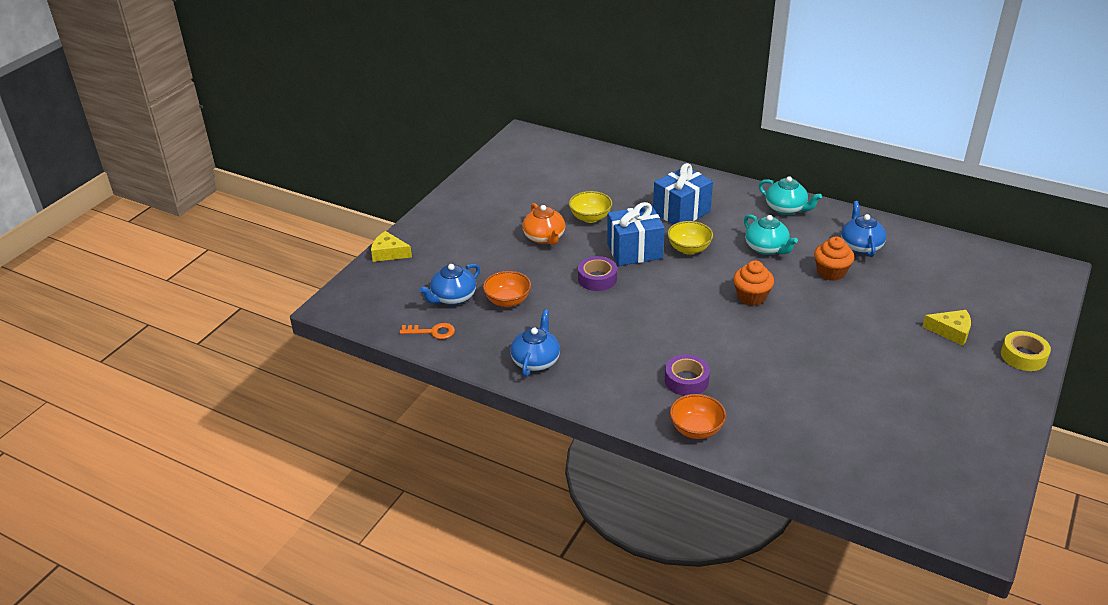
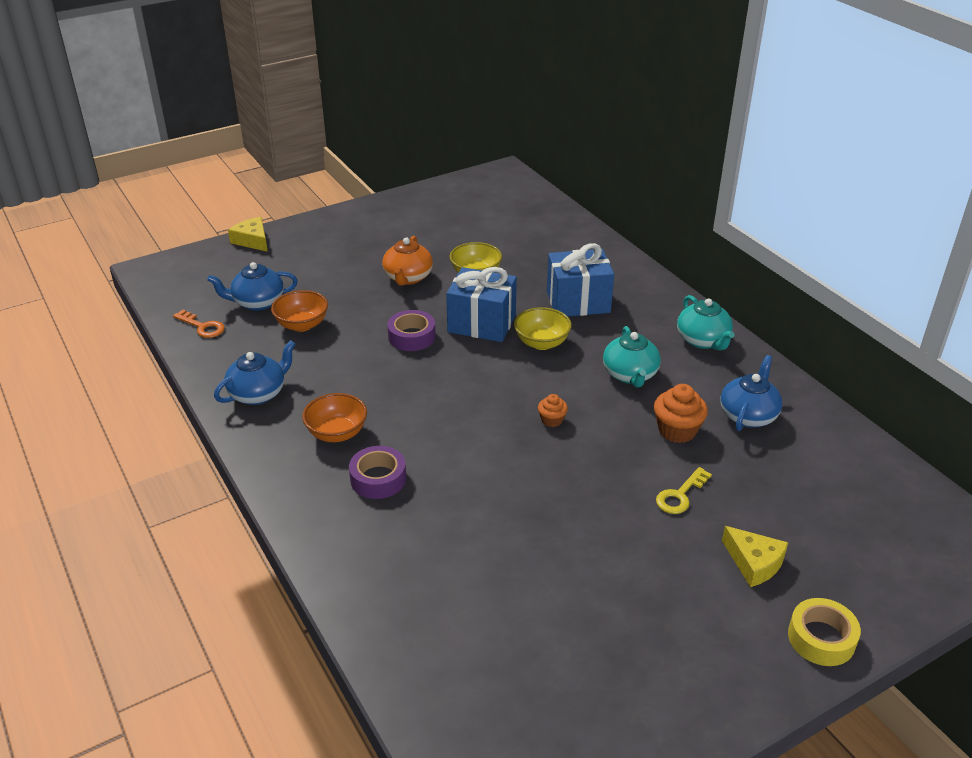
camera: 30 degrees right, 0 degrees up
orange bowl [670,394,726,439] -> orange bowl moved to [302,393,367,442]
orange cupcake [733,260,774,306] -> orange cupcake [538,394,568,427], size x0.57
none -> yellow key [656,467,712,514]

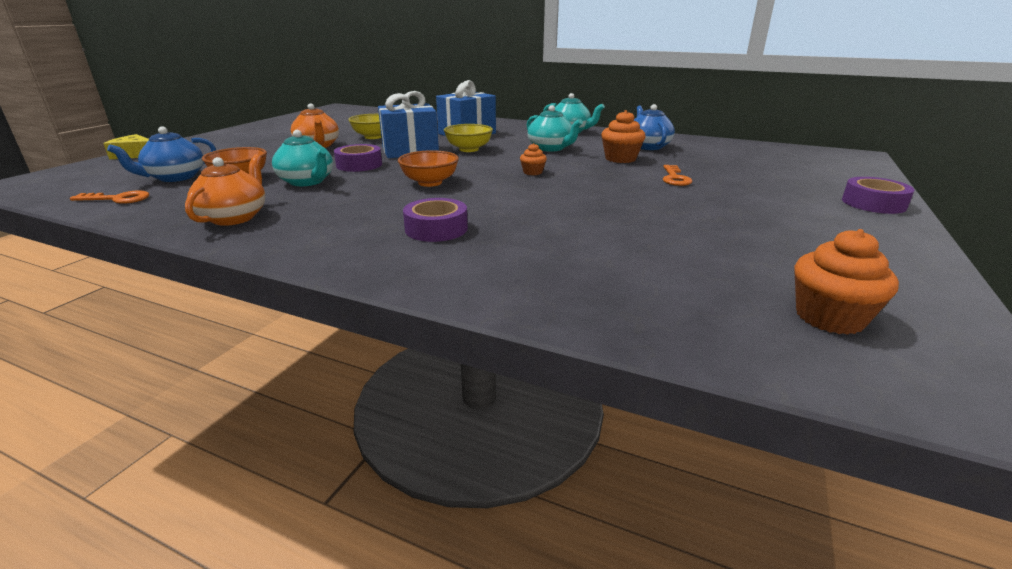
camera: 35 degrees left, 10 degrees down
blue teapot [214,340,295,405] -> orange teapot [185,154,265,226]
orange bowl [302,393,367,442] -> orange bowl moved to [398,150,459,187]
yellow key [656,467,712,514] -> orange key [663,165,692,186]
yellow cheese [722,526,788,587] -> none
yellow tape [788,598,861,666] -> purple tape [842,177,915,214]
none -> turquoise teapot [272,130,333,186]
none -> orange cupcake [794,229,899,335]

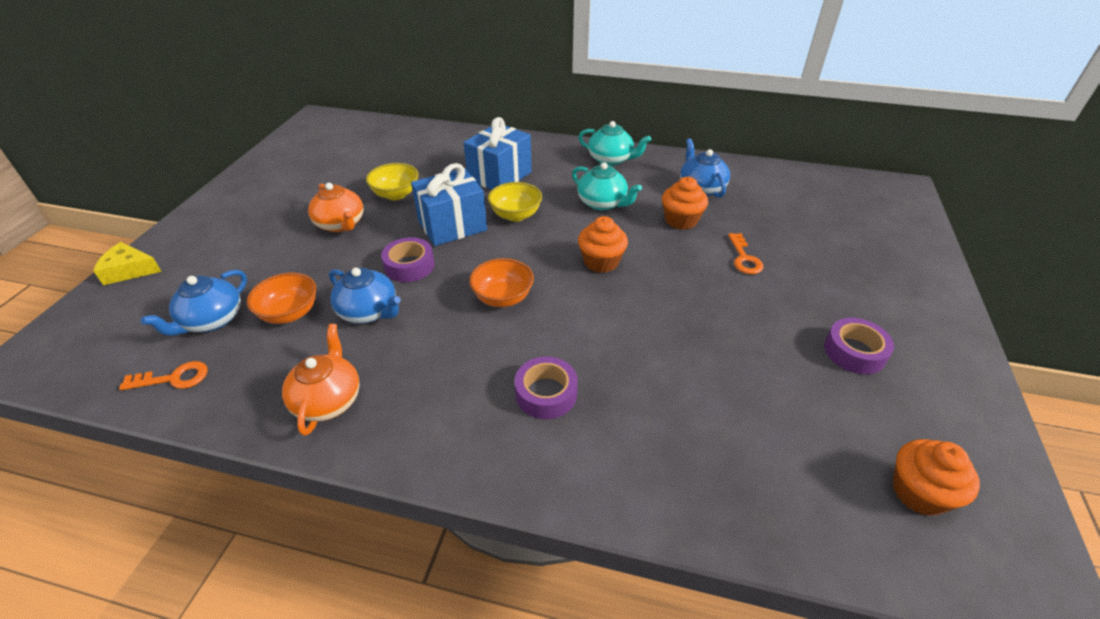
camera: 10 degrees left, 15 degrees up
turquoise teapot [272,130,333,186] -> blue teapot [329,268,401,324]
orange cupcake [520,143,547,175] -> orange cupcake [578,216,628,273], size x1.75
purple tape [842,177,915,214] -> purple tape moved to [824,318,894,375]

